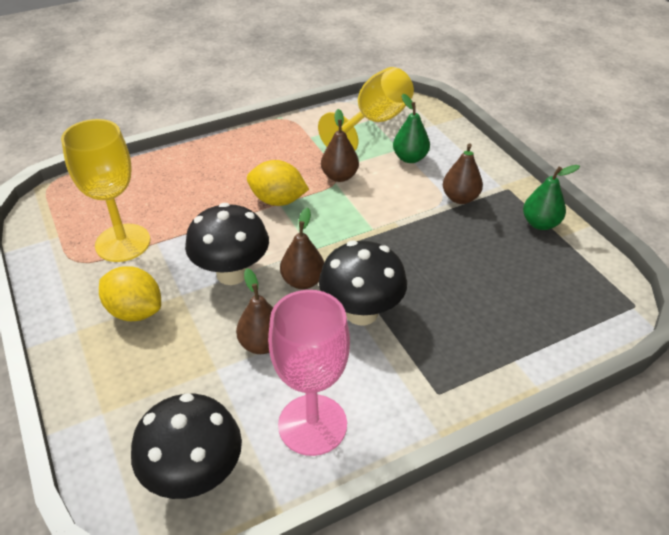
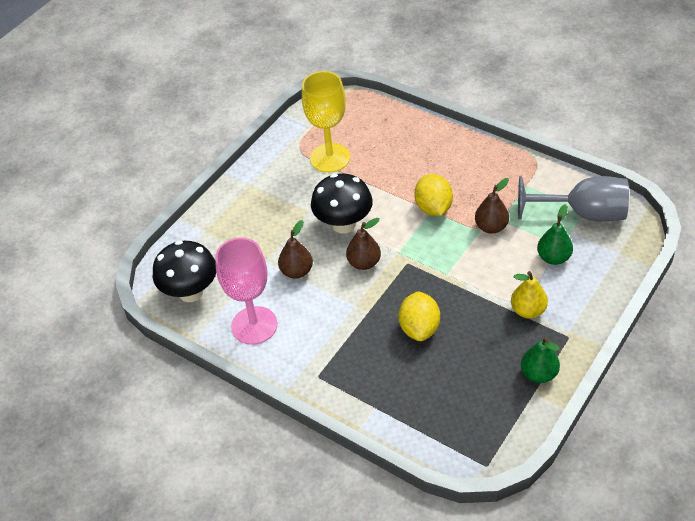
camera: 65 degrees right, 5 degrees up
yellow lemon [99,266,161,321] -> yellow lemon moved to [398,291,440,341]
yellow goblet [318,67,414,151] -> grey goblet [518,176,629,222]
black mushroom [319,241,407,325] -> none
brown pear [443,143,483,204] -> yellow pear [511,271,548,319]

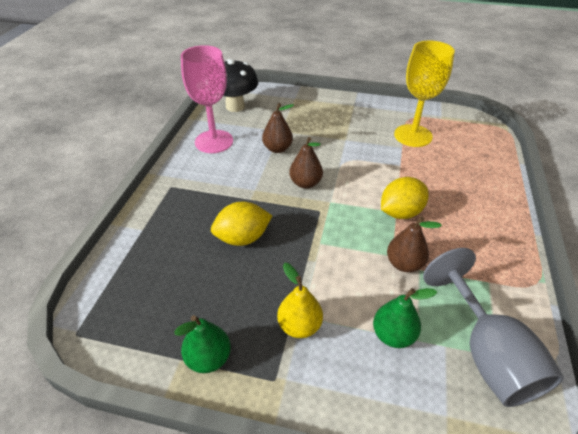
camera: 65 degrees right, 5 degrees down
black mushroom [311,173,373,233] -> none

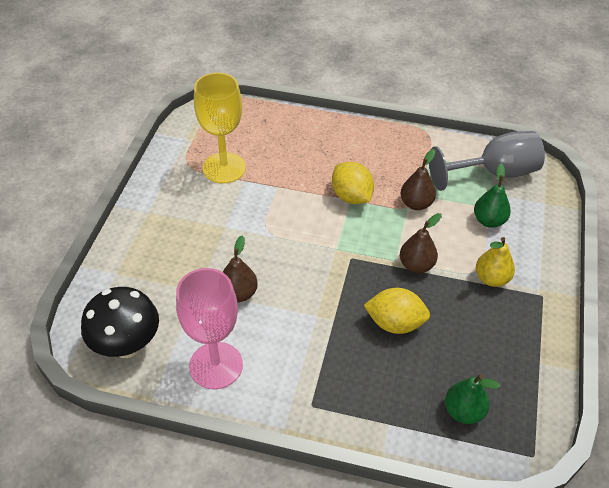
camera: 90 degrees left, 5 degrees up
green pear [174,315,231,373] -> green pear moved to [445,374,500,424]
yellow lemon [211,202,272,246] -> yellow lemon turned 60 degrees counterclockwise [364,288,430,334]
brown pear [289,137,323,188] -> brown pear moved to [400,213,442,273]

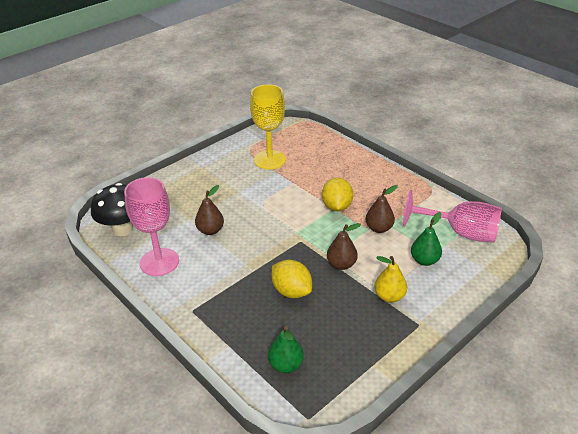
camera: 35 degrees right, 10 degrees down
grey goblet [429,131,545,191] -> pink goblet [403,190,502,243]

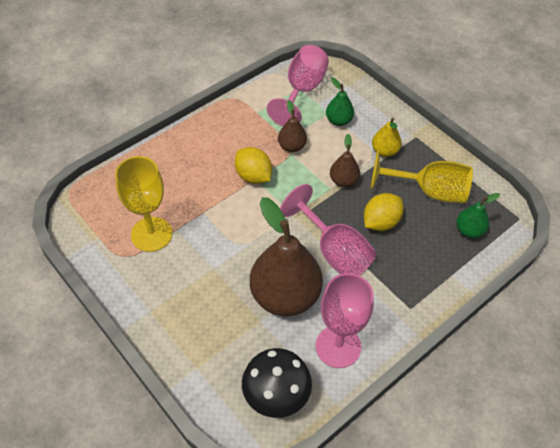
camera: 90 degrees left, 15 degrees up
brown pear [195,185,224,235] -> brown pear [250,197,323,316], size x2.10
yellow lemon [322,178,353,211] -> yellow lemon turned 45 degrees clockwise [235,147,272,184]
none -> pink goblet [280,184,377,276]
none -> yellow goblet [370,150,473,203]

